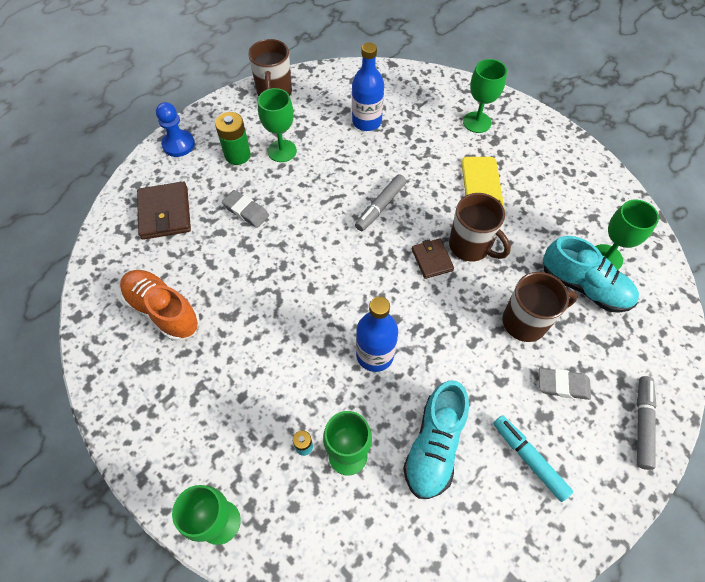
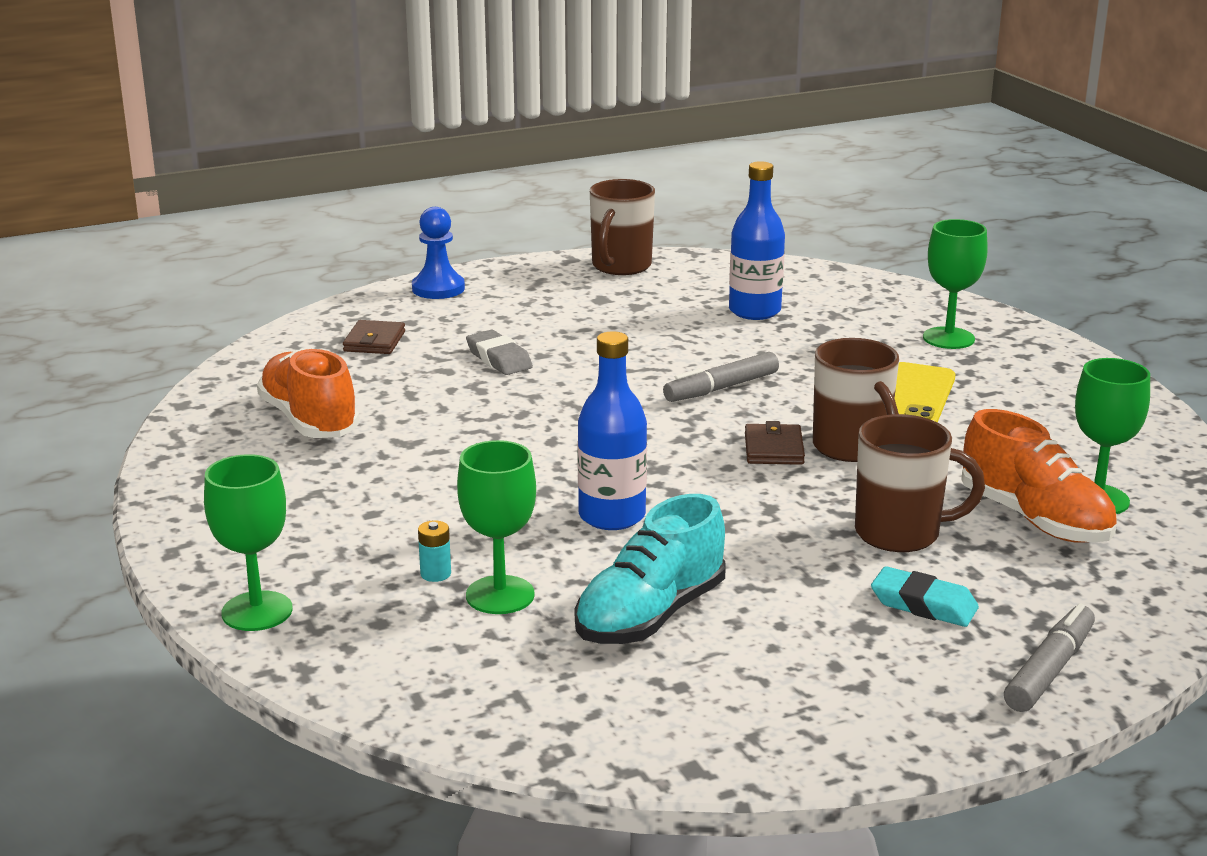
camera: 20 degrees right, 35 degrees down
brown wallet [137,182,191,240] -> brown wallet [343,320,405,354], size x0.61
green battery [215,112,251,165] -> none
green goblet [258,88,297,162] -> none
turquoise marker [493,415,573,502] -> none
grey eraser [539,368,591,400] -> turquoise eraser [871,566,979,627]
turquoise shoe [543,236,639,313] -> orange shoe [961,409,1117,543]

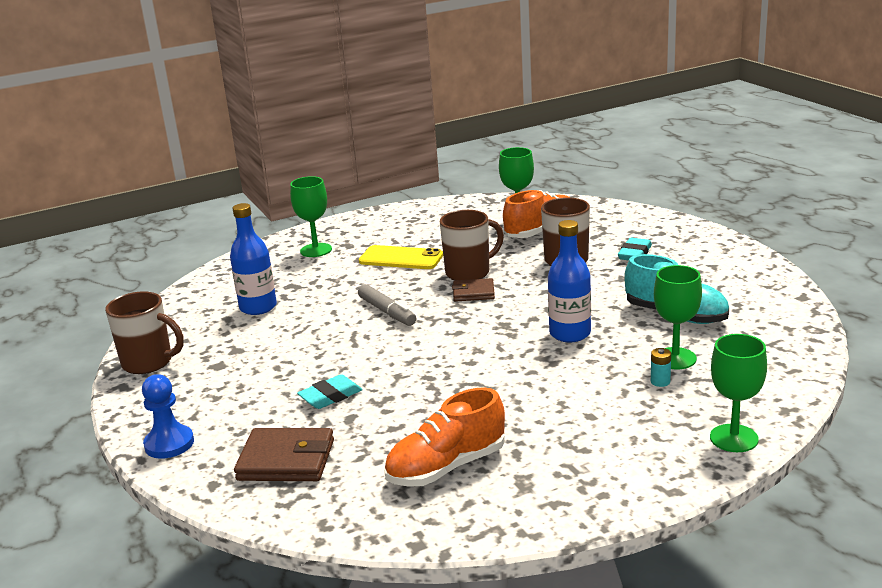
camera: 90 degrees left, 0 degrees up
brown wallet [343,320,405,354] -> brown wallet [234,428,334,481], size x1.63
grey eraser [466,330,533,375] -> turquoise eraser [297,374,363,409]
grey marker [1004,603,1095,712] -> none

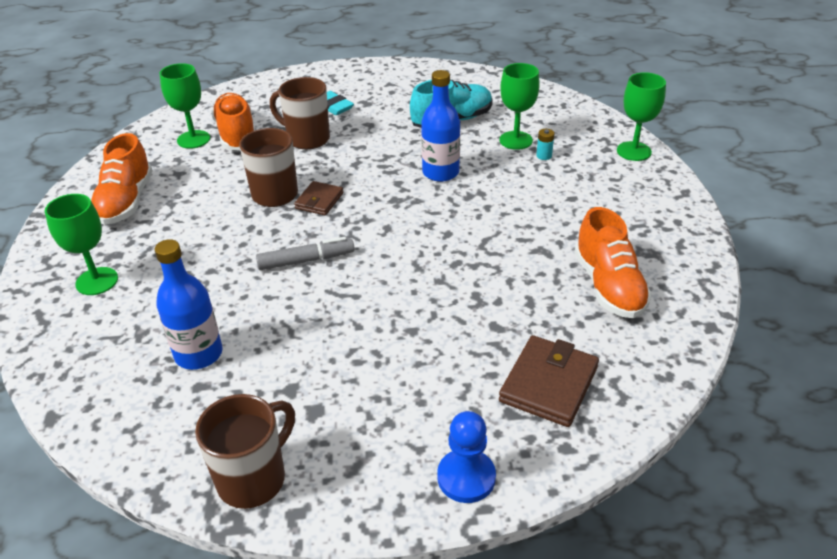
camera: 70 degrees left, 15 degrees up
turquoise eraser [297,374,363,409] -> none
yellow phone [359,245,443,269] -> none
none -> orange shoe [91,133,153,225]

